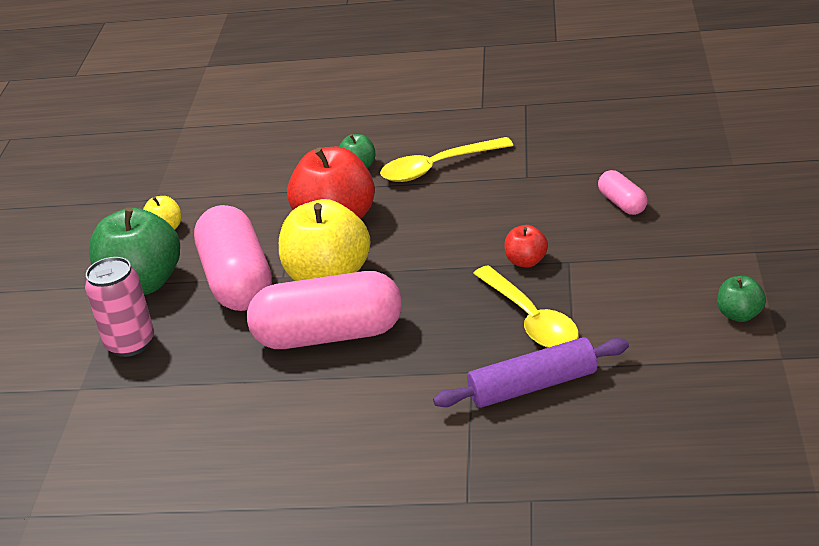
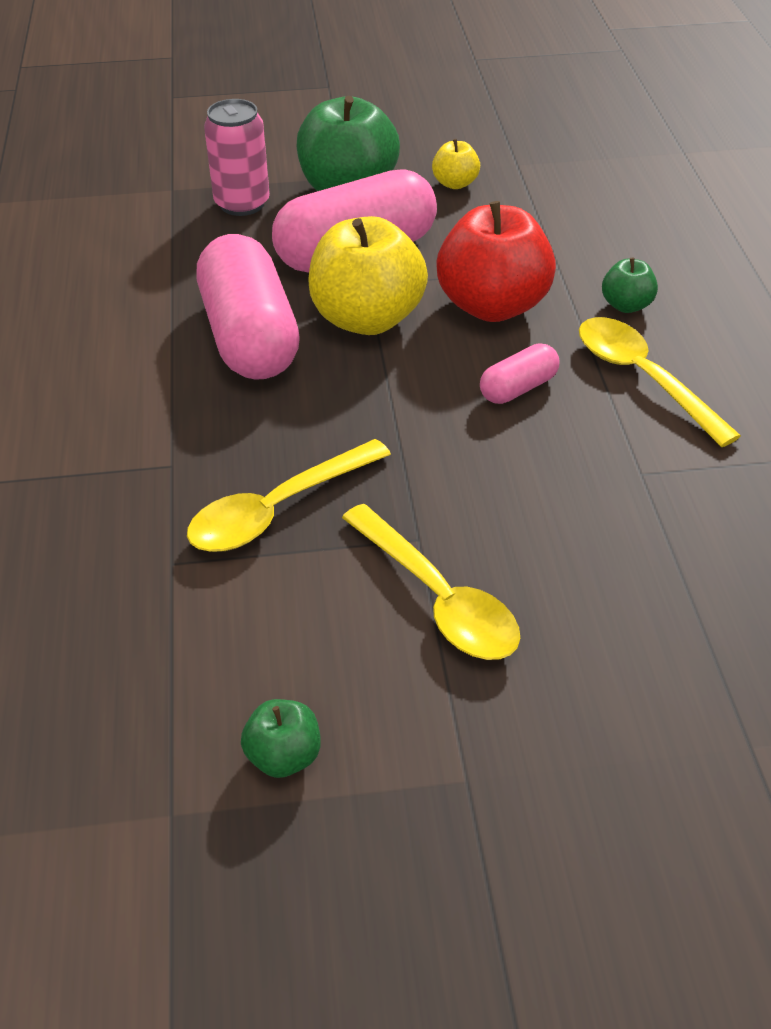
camera: 75 degrees right, 10 degrees up
purple rolling pin [433,337,629,408] -> none
red apple [504,225,548,267] -> none
pink capsule [598,170,648,215] -> pink capsule moved to [480,343,559,404]
none -> yellow spoon [342,504,520,660]

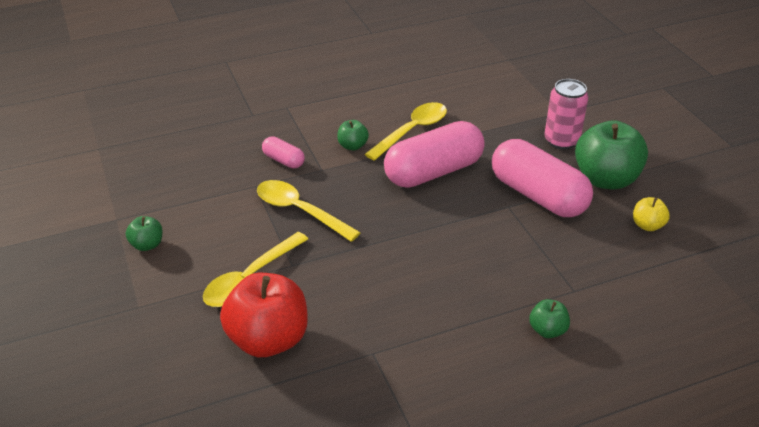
camera: 75 degrees right, 5 degrees down
yellow apple [308,216,428,335] -> none
red apple [436,201,556,322] -> red apple moved to [220,273,308,357]
pink capsule [480,343,559,404] -> pink capsule moved to [262,136,305,168]
yellow spoon [579,317,741,447] -> yellow spoon moved to [365,102,447,161]
none -> green apple [337,120,369,151]

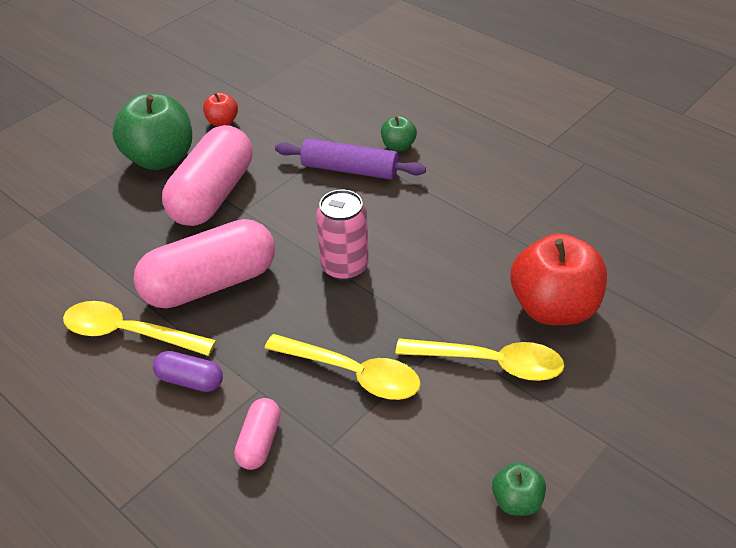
camera: 115 degrees left, 5 degrees up
yellow spoon [257,180,361,242] -> yellow spoon turned 75 degrees counterclockwise [264,334,421,400]
green apple [337,120,369,151] -> purple capsule [153,351,223,392]
pink capsule [384,121,485,188] -> pink capsule turned 60 degrees counterclockwise [134,219,275,308]
pink can [544,79,588,149] -> pink can moved to [316,190,369,281]
yellow apple [633,197,670,231] -> red apple [203,93,238,127]
none -> purple rolling pin [275,138,426,179]

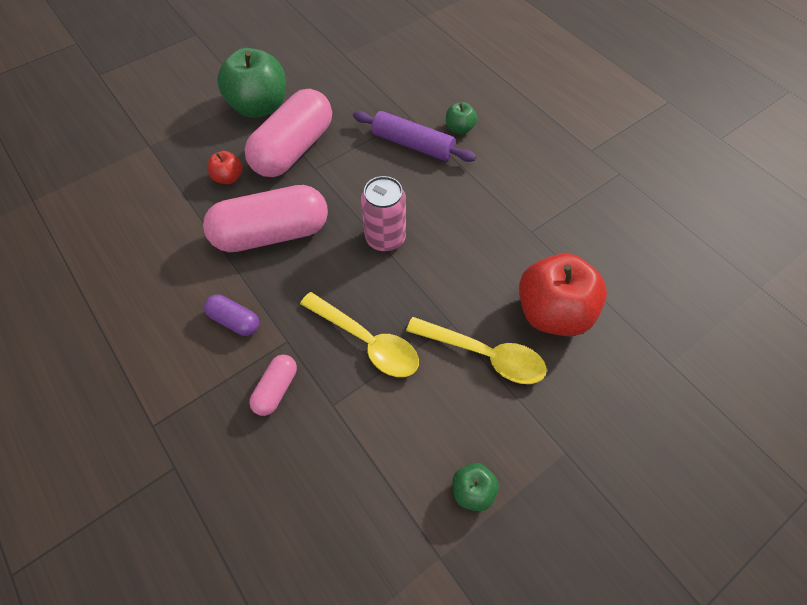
camera: 10 degrees right, 15 degrees up
yellow spoon [63,301,216,356] -> none
red apple [203,93,238,127] -> red apple moved to [208,151,243,184]

